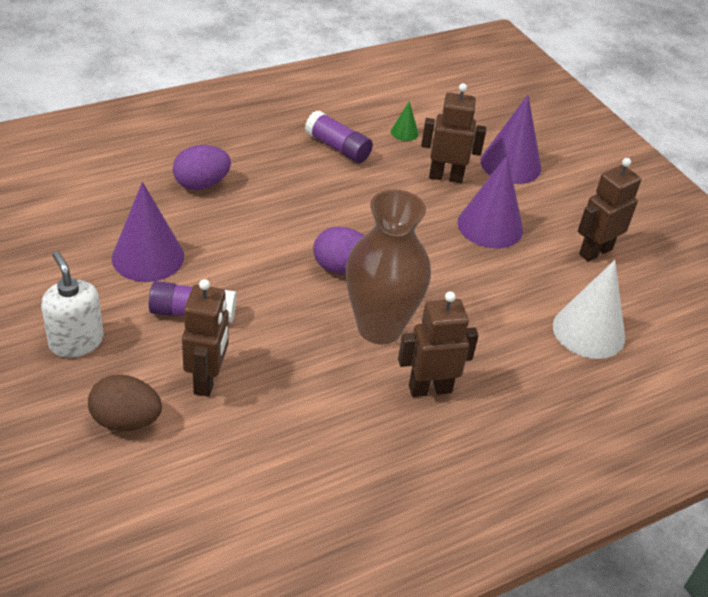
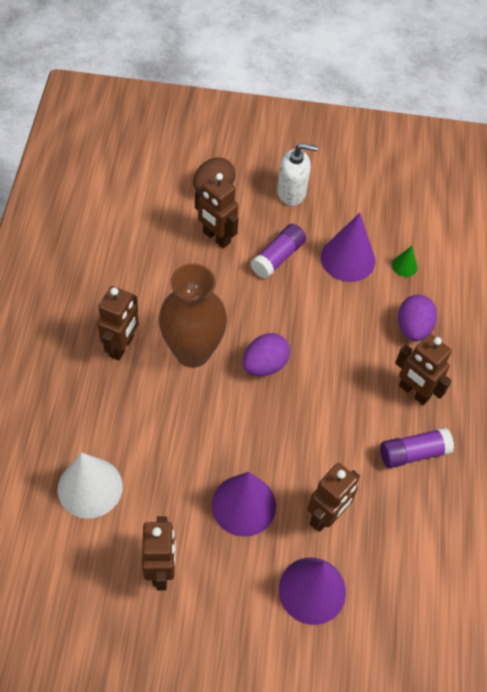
camera: 125 degrees right, 15 degrees up
green cone [391,101,419,141] -> green cone moved to [392,246,417,277]
none -> brown robot [395,334,452,405]

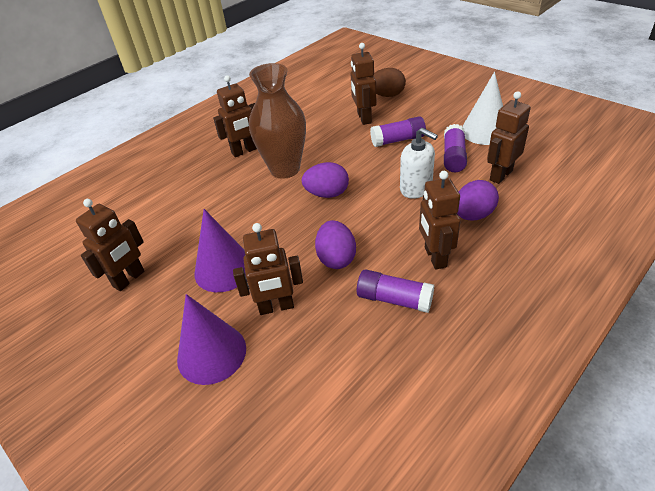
camera: 45 degrees right, 15 degrees down
white cone [58,453,123,519] -> white cone moved to [462,72,503,145]
white soap dispenser [277,143,318,206] -> white soap dispenser moved to [400,128,438,199]
purple cone [321,213,375,282] -> purple glue stick [444,124,467,172]
green cone [392,246,417,277] -> brown robot [487,91,531,184]
none -> purple egg [315,220,356,269]

